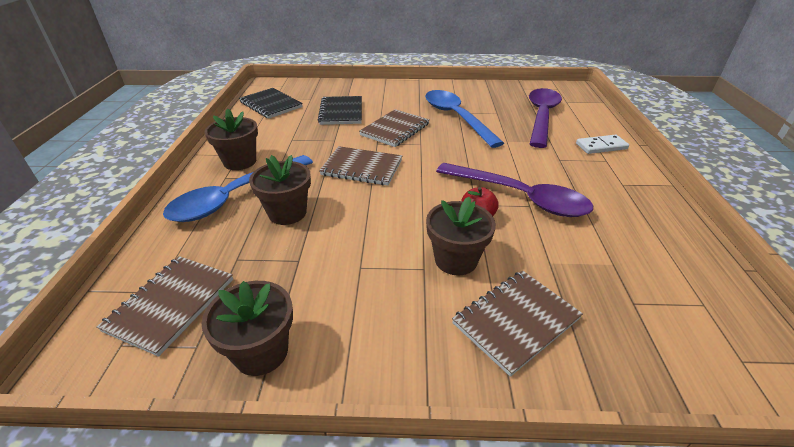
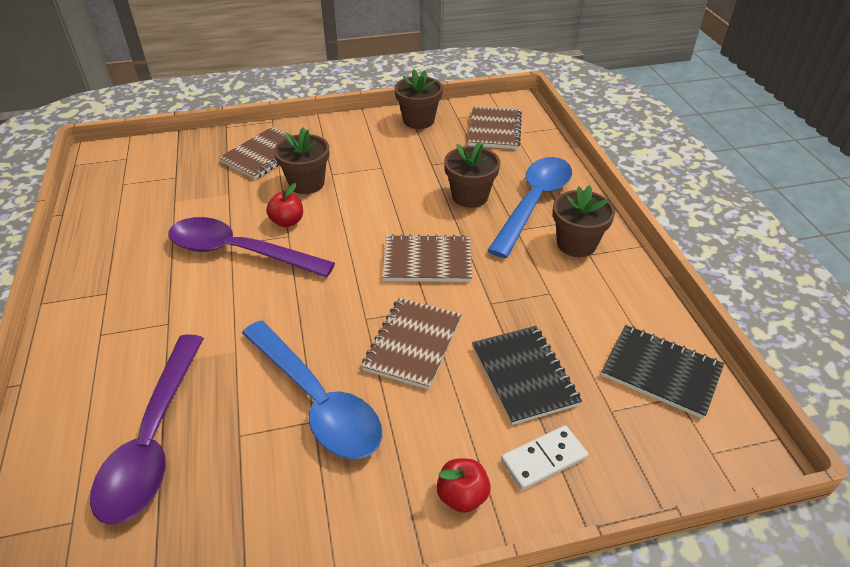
camera: 165 degrees right, 5 degrees up
white domino [576,135,629,154] -> white domino moved to [501,425,588,490]
none -> red apple [436,458,491,513]

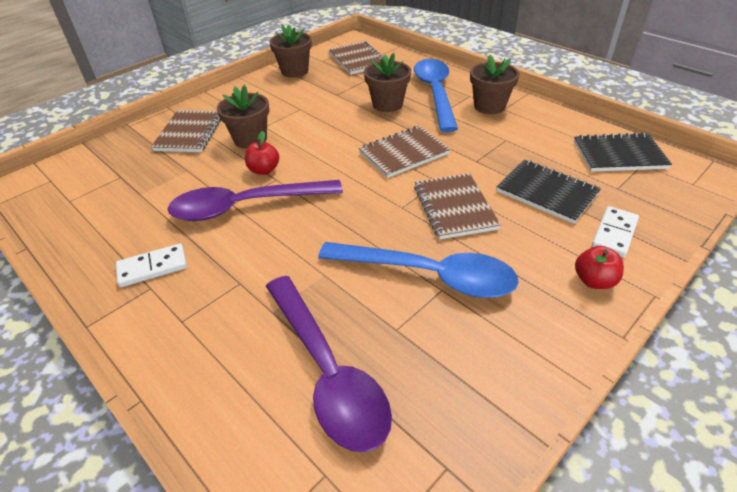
camera: 30 degrees left, 0 degrees up
none -> white domino [116,244,187,287]

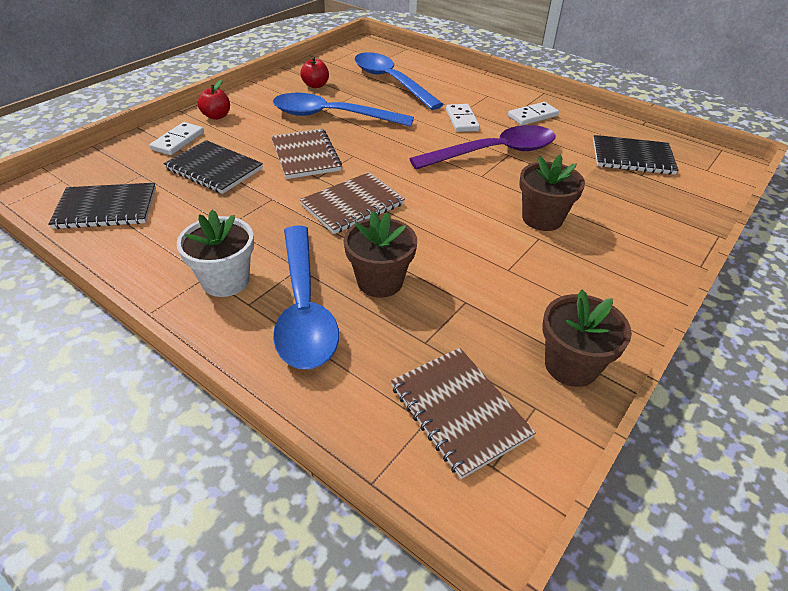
camera: 170 degrees right, 0 degrees up
brown notebook [151,110,221,152] -> none
red apple [245,131,279,175] -> red apple moved to [301,57,329,88]
purple spoon [266,276,392,452] -> blue spoon [355,52,444,110]
brown flower pot [470,55,519,114] -> white flower pot [177,210,254,297]
none -> white domino [446,104,480,132]
none -> black notebook [593,135,678,175]

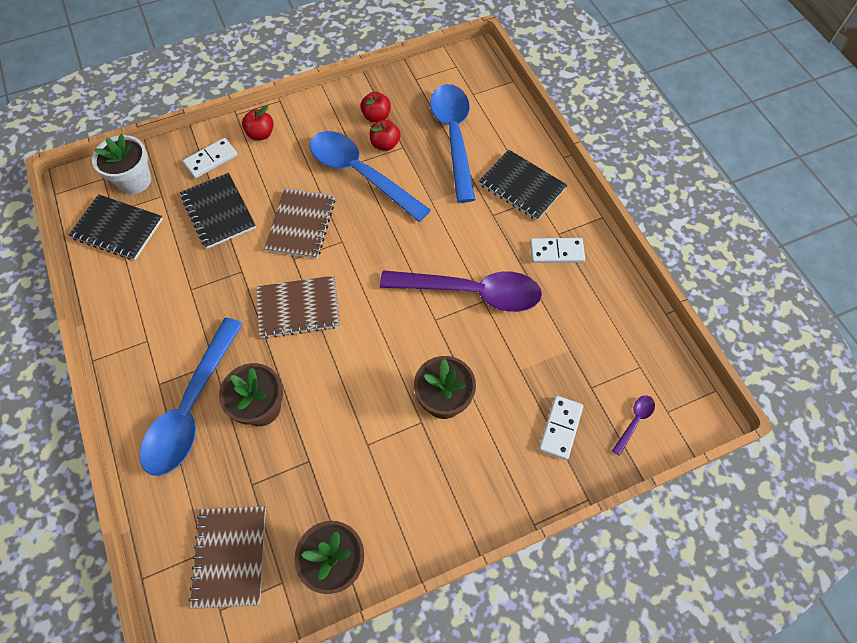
camera: 30 degrees right, 20 degrees up
white flower pot [177,210,254,297] -> white flower pot moved to [92,134,151,194]
white domino [446,104,480,132] -> white domino moved to [539,396,583,460]
black notebook [593,135,678,175] -> black notebook moved to [479,150,567,221]
none -> red apple [370,119,401,151]
none -> purple spoon [612,395,655,456]

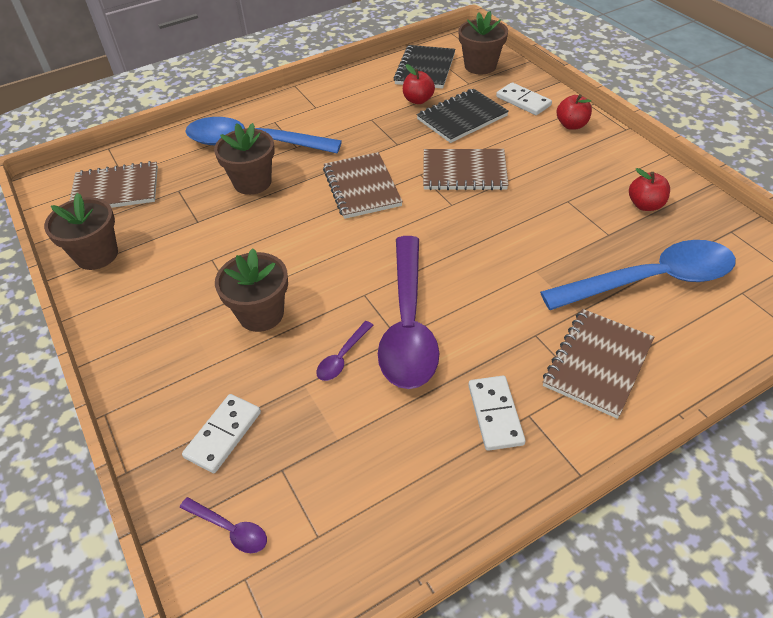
camera: 85 degrees right, 15 degrees down
white flower pot [92,134,151,194] -> brown flower pot [458,11,508,74]
blue spoon [310,131,431,222] -> none
red apple [370,119,401,151] -> red apple moved to [403,64,435,104]
black notebook [479,150,567,221] -> brown notebook [543,309,654,419]
white domino [539,396,583,460] -> white domino turned 75 degrees counterclockwise [182,394,261,473]
none -> purple spoon [316,321,373,381]

